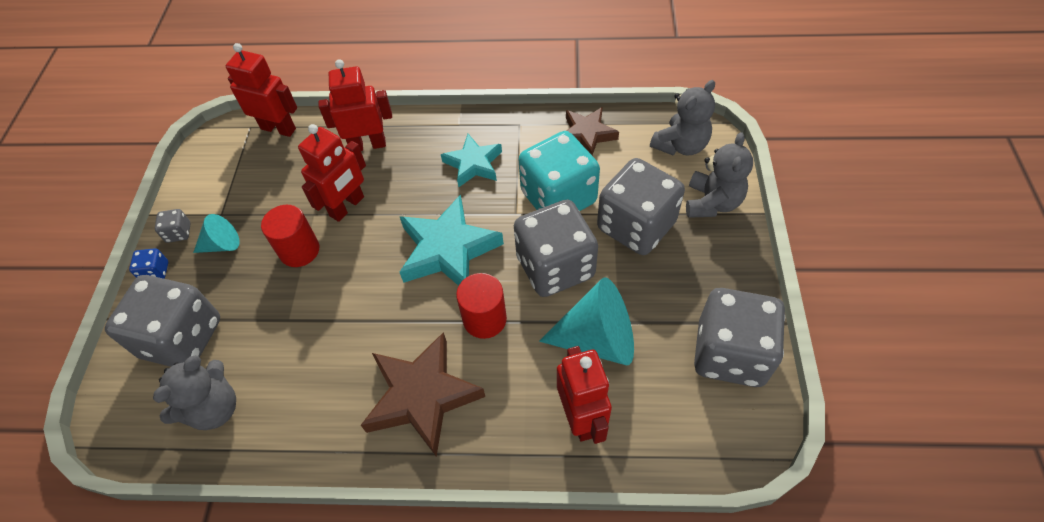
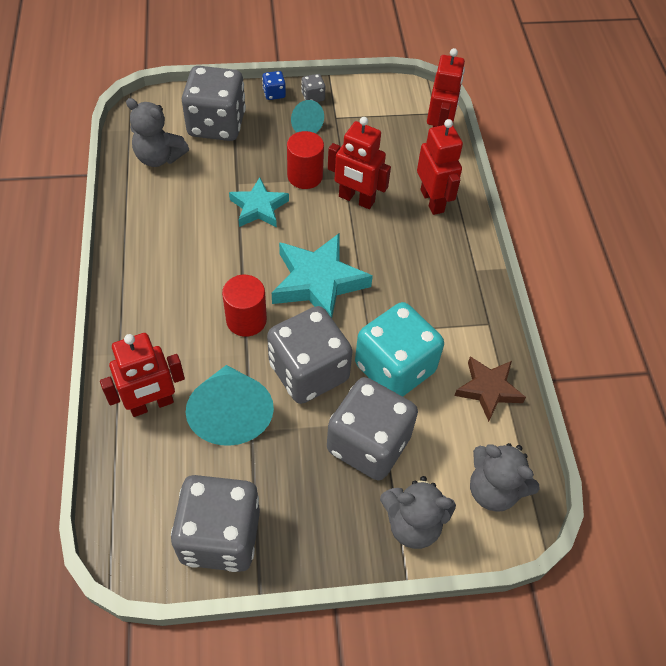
camera: 75 degrees right, 0 degrees up
brown star [361,332,485,457] -> none
turquoise star [441,134,502,187] -> turquoise star moved to [229,177,289,228]

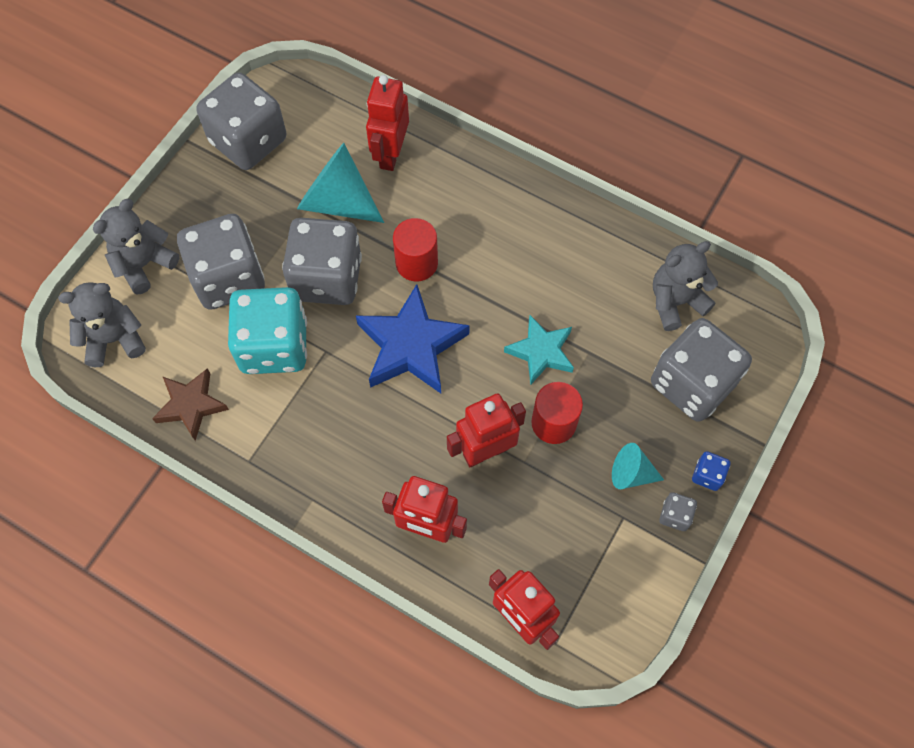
camera: 130 degrees right, 10 degrees up
turquoise star [272,233,373,318] -> blue star [356,284,470,393]

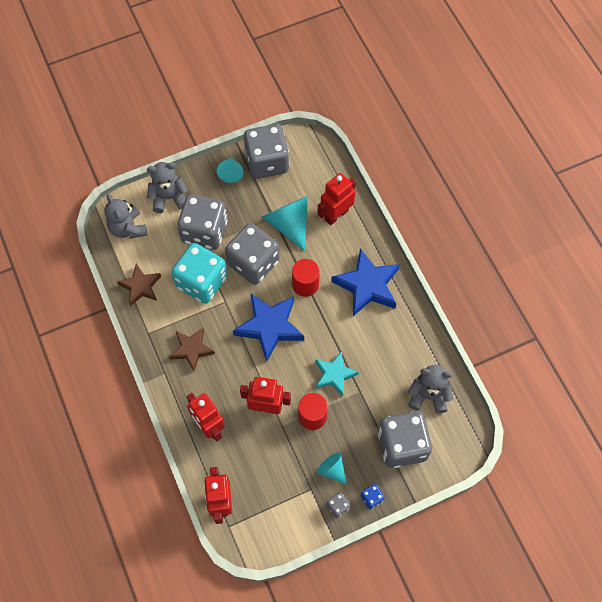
camera: 35 degrees right, 0 degrees up
grey teddy bear [58,282,146,367] -> grey teddy bear turned 135 degrees counterclockwise [104,194,147,239]
none -> brown star [169,328,215,371]
none -> turquoise cone [217,158,244,183]
none -> blue star [331,248,400,316]

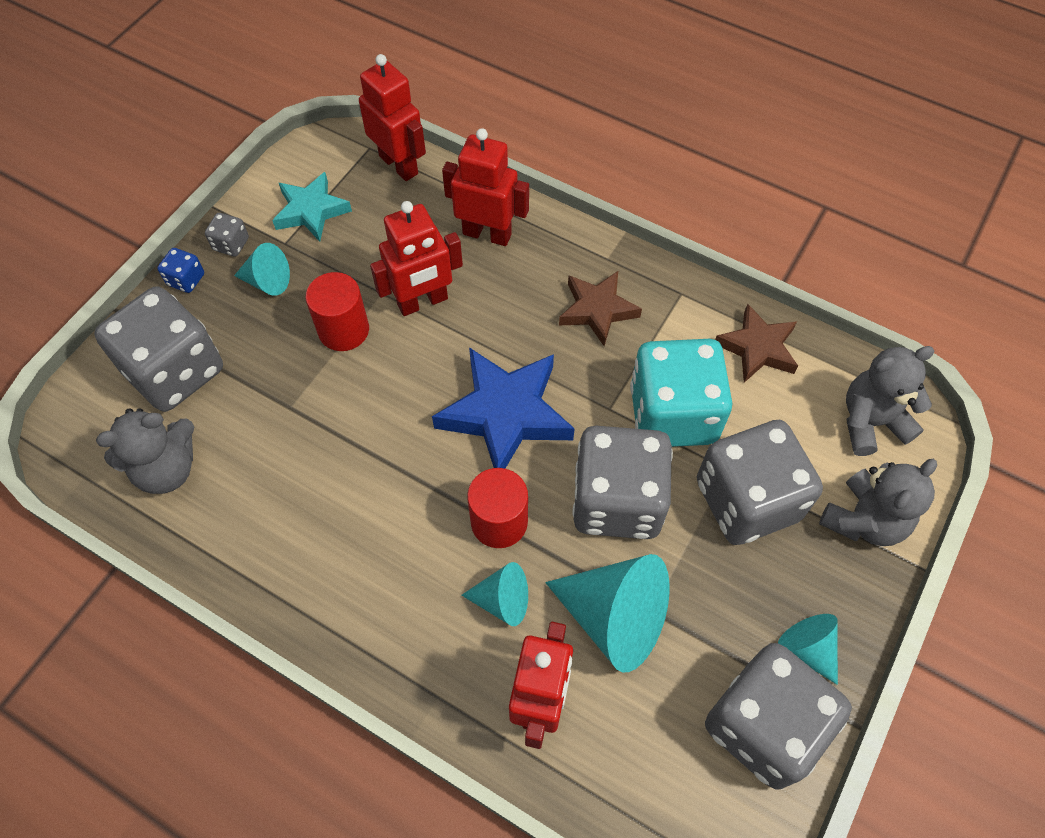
camera: 145 degrees right, 5 degrees down
grey teddy bear [104,194,147,239] -> grey teddy bear turned 45 degrees counterclockwise [846,346,935,456]
turquoise star [315,351,359,396] -> turquoise star moved to [272,172,352,241]
blue star [331,248,400,316] -> none
none -> turquoise cone [461,562,528,626]

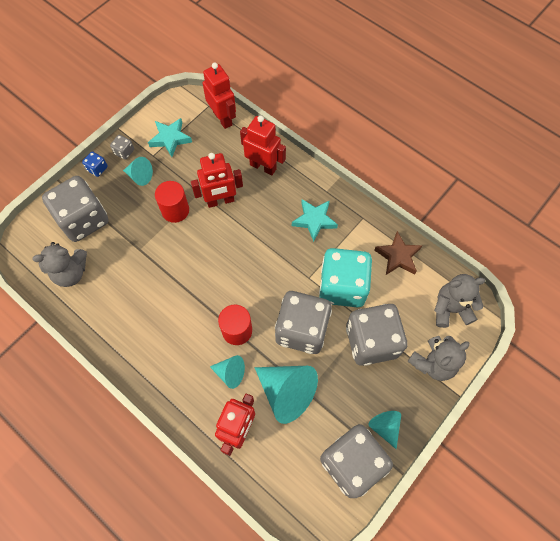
camera: 10 degrees right, 5 degrees up
blue star [432,347,575,468] -> none
brown star [559,271,642,346] -> turquoise star [292,199,338,242]

